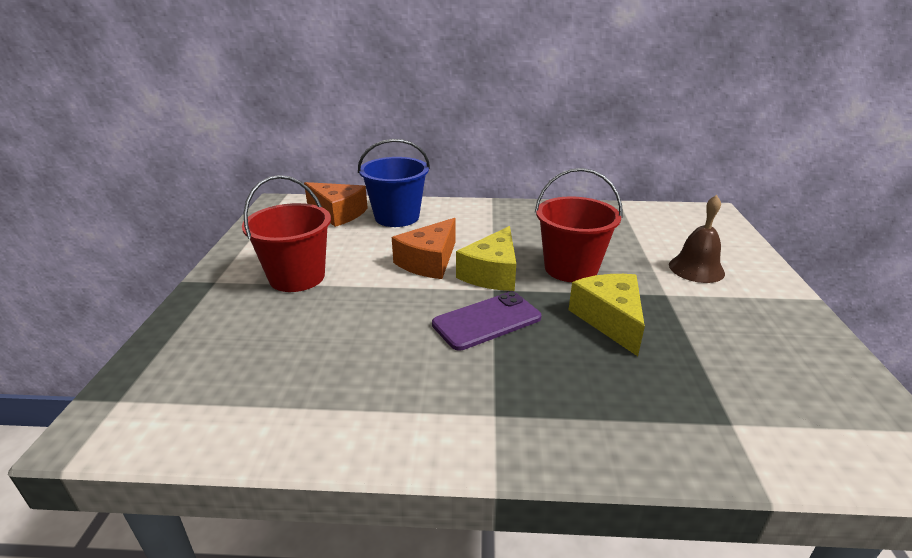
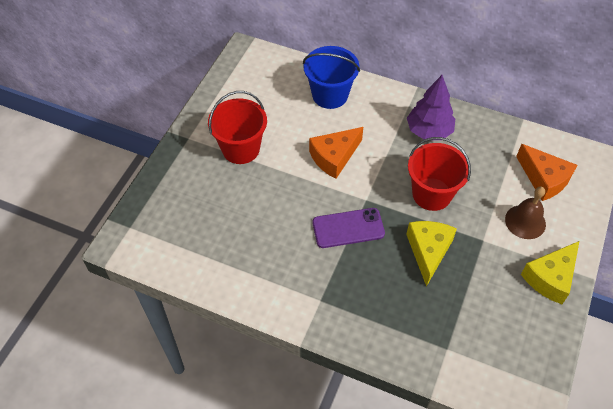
camera: 20 degrees right, 25 degrees up
orange cheese [304,182,368,227] -> orange cheese moved to [516,144,577,201]
yellow cheese [456,226,516,291] -> yellow cheese moved to [521,241,579,304]
none -> purple tree [407,75,455,139]

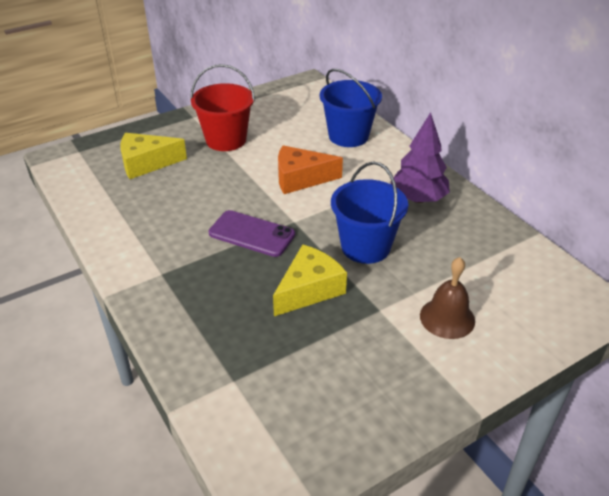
camera: 35 degrees right, 15 degrees down
red bucket [408,137,471,211] -> blue bucket [331,162,408,264]
orange cheese [516,144,577,201] -> none
yellow cheese [521,241,579,304] -> yellow cheese moved to [121,133,187,179]

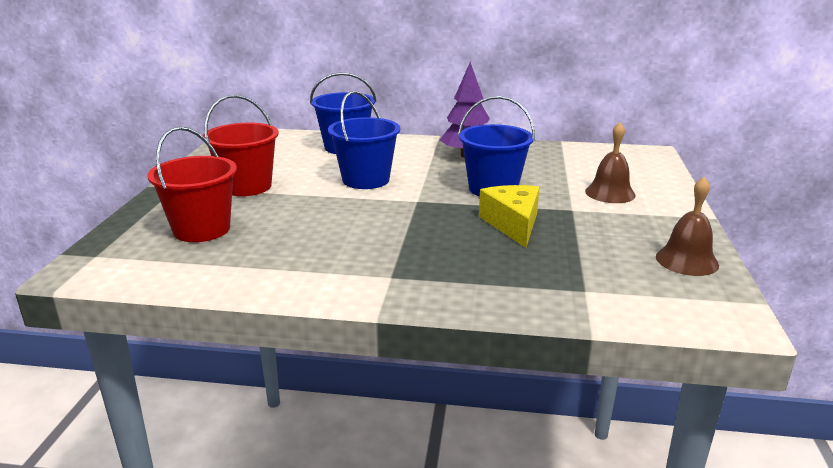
camera: 50 degrees left, 15 degrees down
yellow cheese [121,133,187,179] -> red bucket [147,127,237,242]
purple phone [209,210,295,257] -> none
orange cheese [278,145,343,194] -> blue bucket [328,91,400,189]
none -> brown bell [656,177,719,276]

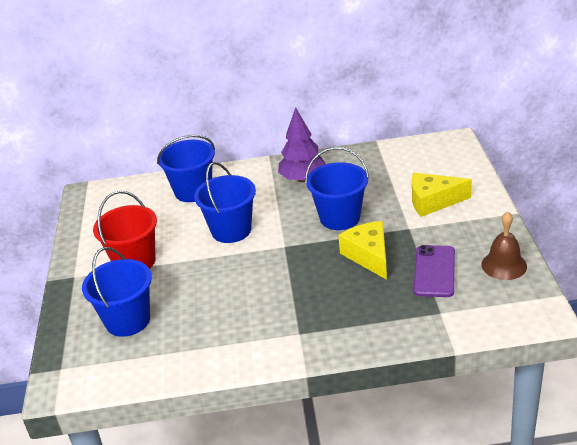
camera: 10 degrees left, 10 degrees up
red bucket [147,127,237,242] -> blue bucket [82,247,152,337]
brown bell [585,122,636,203] -> yellow cheese [412,173,472,217]
none -> purple phone [414,245,455,297]

